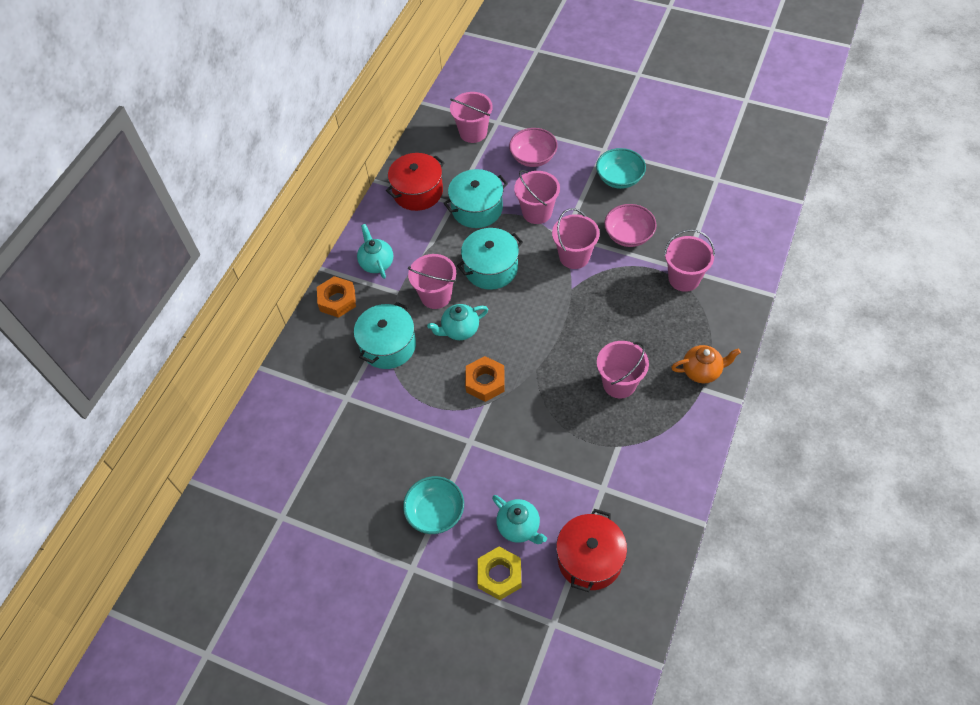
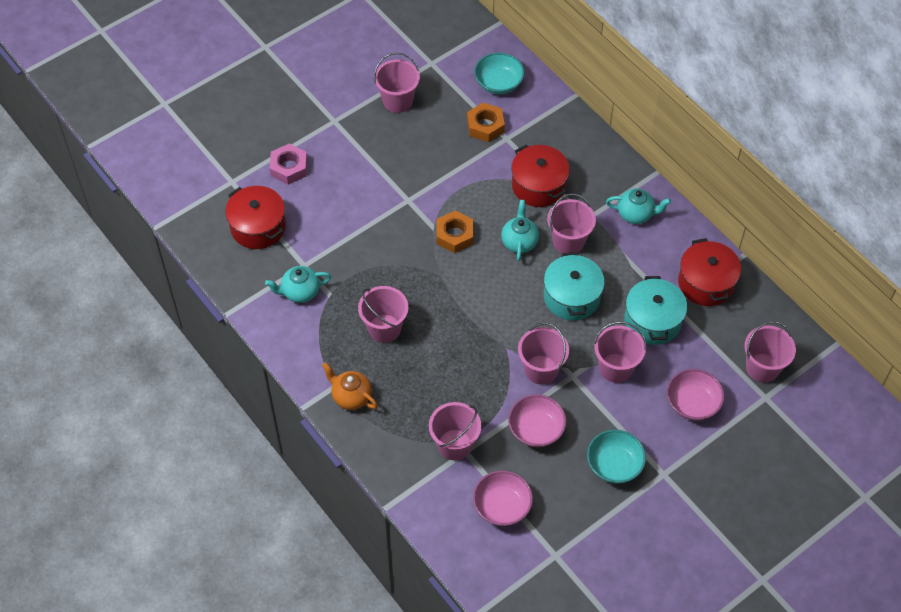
camera: 115 degrees right, 0 degrees up
orange nut [317,276,356,318] -> orange nut moved to [467,103,505,142]
turquoise pot [354,302,416,369] -> red pot [511,144,570,207]
turquoise bowl [403,476,464,534] -> turquoise bowl moved to [474,53,525,94]
yellow nut [477,547,521,600] -> pink nut [270,144,307,185]
turquoise teapot [492,495,547,544] -> turquoise teapot moved to [265,266,331,303]
orange teapot [671,345,741,383] -> orange teapot turned 105 degrees clockwise [322,362,378,410]
none -> pink bucket [374,52,420,113]
none -> pink bowl [473,471,533,526]

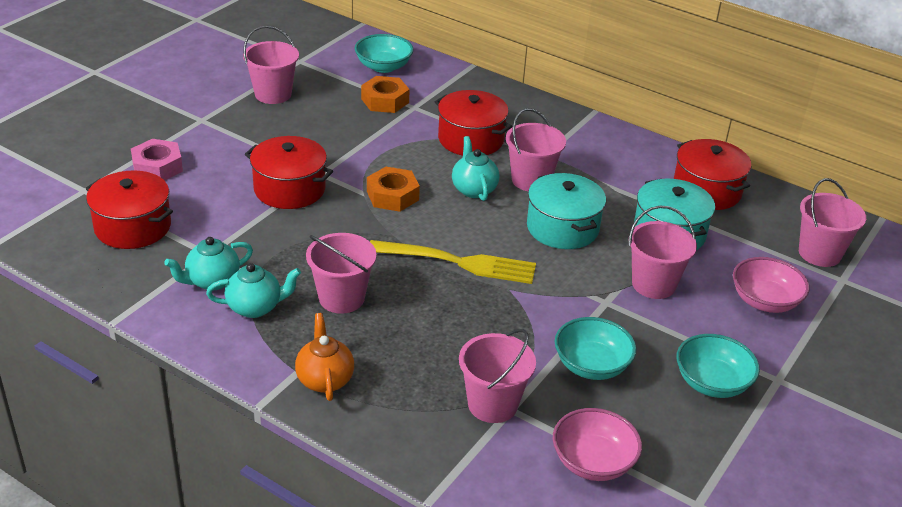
camera: 20 degrees left, 20 degrees down
orange teapot [322,362,378,410] -> orange teapot turned 60 degrees clockwise [295,313,354,401]
pink bowl [508,394,567,447] -> turquoise bowl [555,317,637,380]
pink bucket [518,322,569,385] -> none
turquoise teapot [606,188,671,224] -> turquoise teapot moved to [206,263,301,318]
none -> red pot [245,136,333,209]
none -> yellow fork [370,240,536,284]

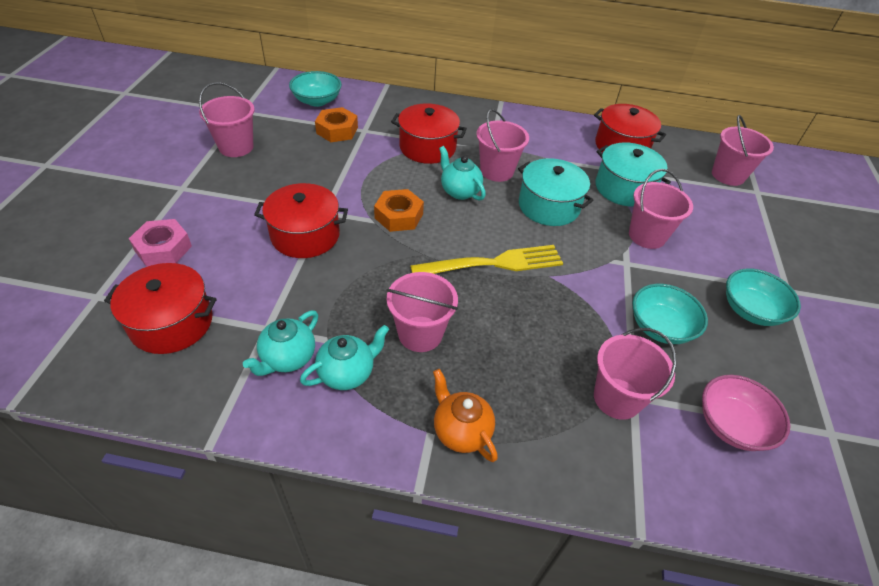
camera: 25 degrees left, 10 degrees up
pink bowl [733,257,809,313] -> none

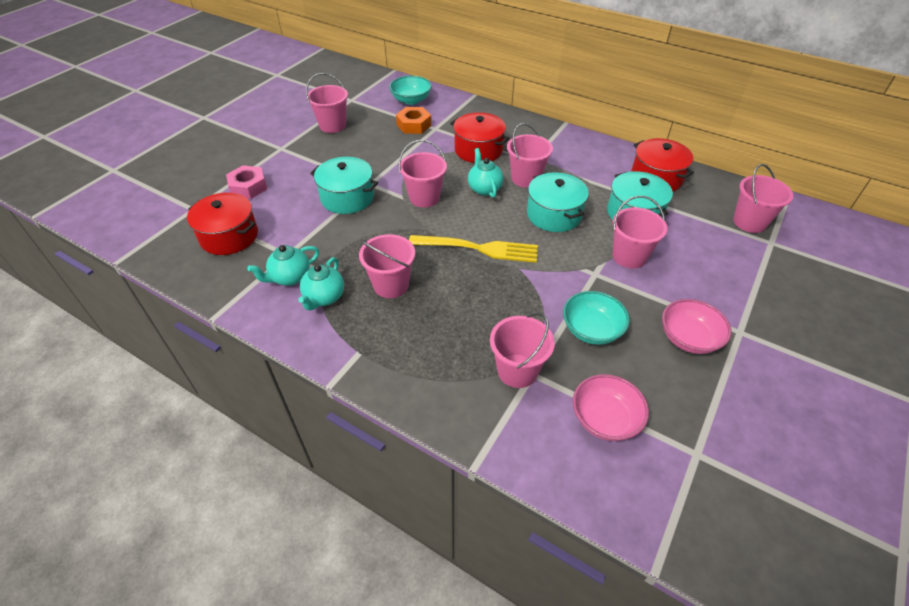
camera: 25 degrees right, 0 degrees up
red pot [254,183,348,258] -> turquoise pot [310,157,378,214]
turquoise teapot [300,325,389,390] -> turquoise teapot turned 120 degrees clockwise [298,257,344,311]
orange nut [374,189,424,232] -> pink bucket [399,140,447,208]
orange teapot [433,369,498,462] -> none
turquoise bowl [726,268,801,326] -> pink bowl [662,299,731,354]

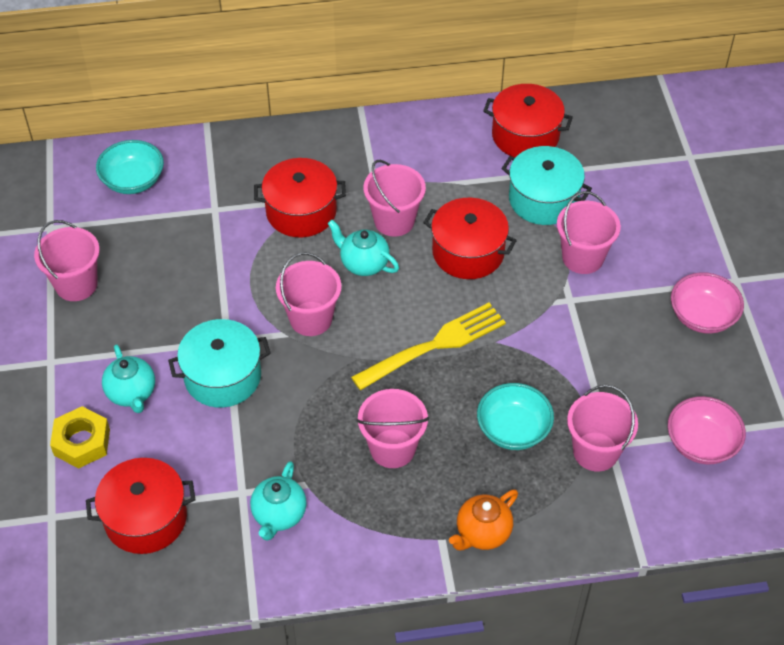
camera: 40 degrees left, 5 degrees up
pink nut [226,165,267,199] -> yellow nut [50,406,110,469]
turquoise teapot [298,257,344,311] -> turquoise teapot moved to [102,344,155,413]
orange nut [396,107,431,134] -> none
turquoise pot [527,172,589,232] -> red pot [423,198,517,279]
turquoise bowl [563,291,630,345] -> turquoise bowl moved to [477,383,554,450]
pink bucket [733,164,793,233] -> none
none -> orange teapot [449,489,518,550]

